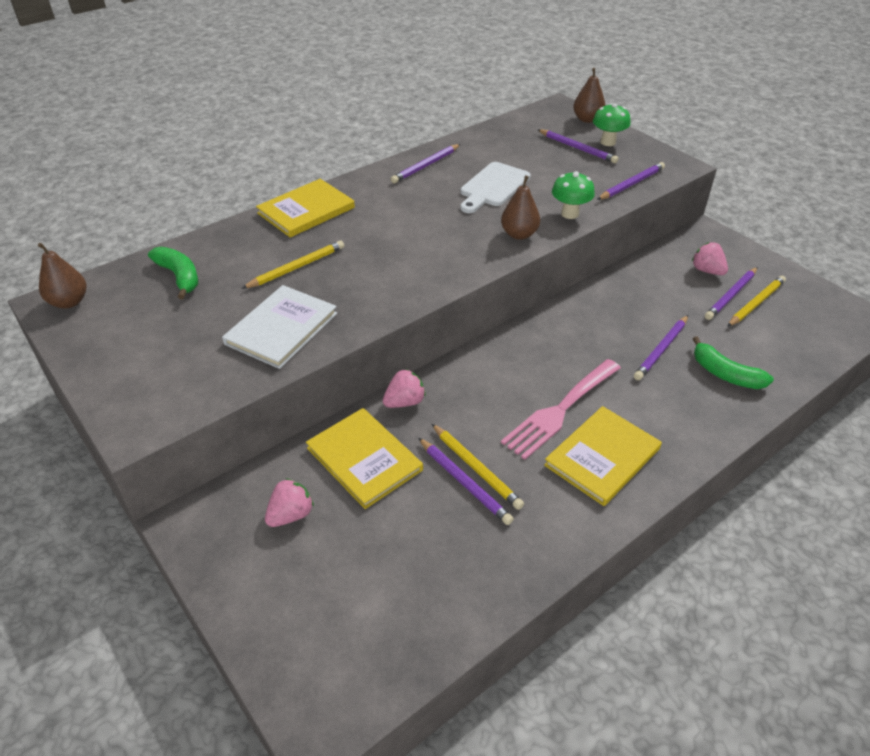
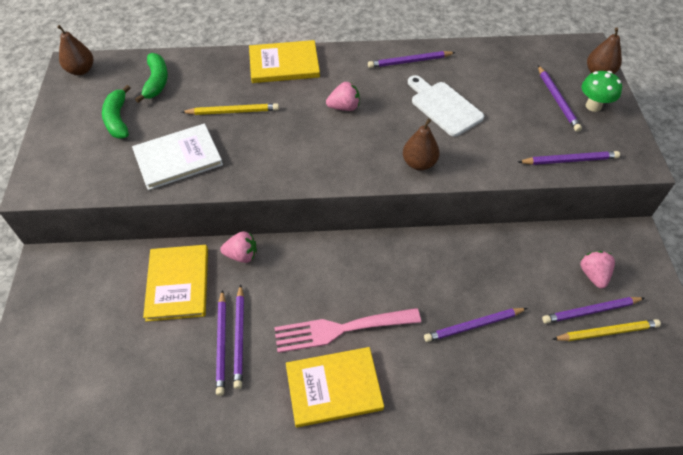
camera: 35 degrees right, 10 degrees up
pink strawberry [265,478,314,527] -> pink strawberry moved to [326,82,360,111]
yellow pencil [432,424,524,510] -> purple pencil [233,284,244,389]
white cutting board [460,162,531,213] -> white cutting board turned 75 degrees clockwise [408,75,484,137]
green mushroom [552,171,595,219] -> none
green banana [693,336,774,389] -> green banana moved to [102,85,131,139]

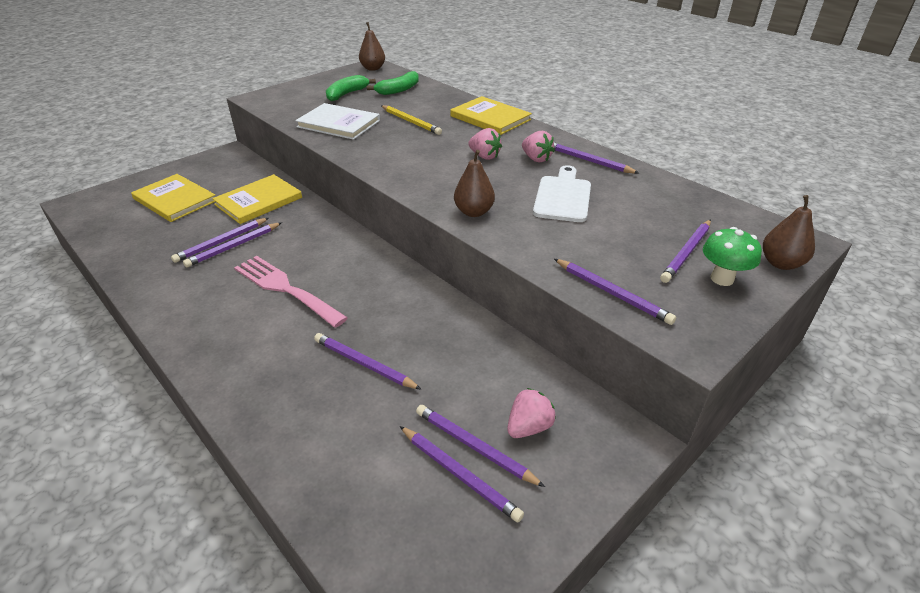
camera: 50 degrees right, 15 degrees down
pink strawberry [220,231,257,263] -> pink strawberry moved to [522,131,555,163]
yellow book [286,347,384,427] -> yellow book moved to [131,174,216,222]
yellow pencil [552,319,661,341] -> purple pencil [400,426,524,522]

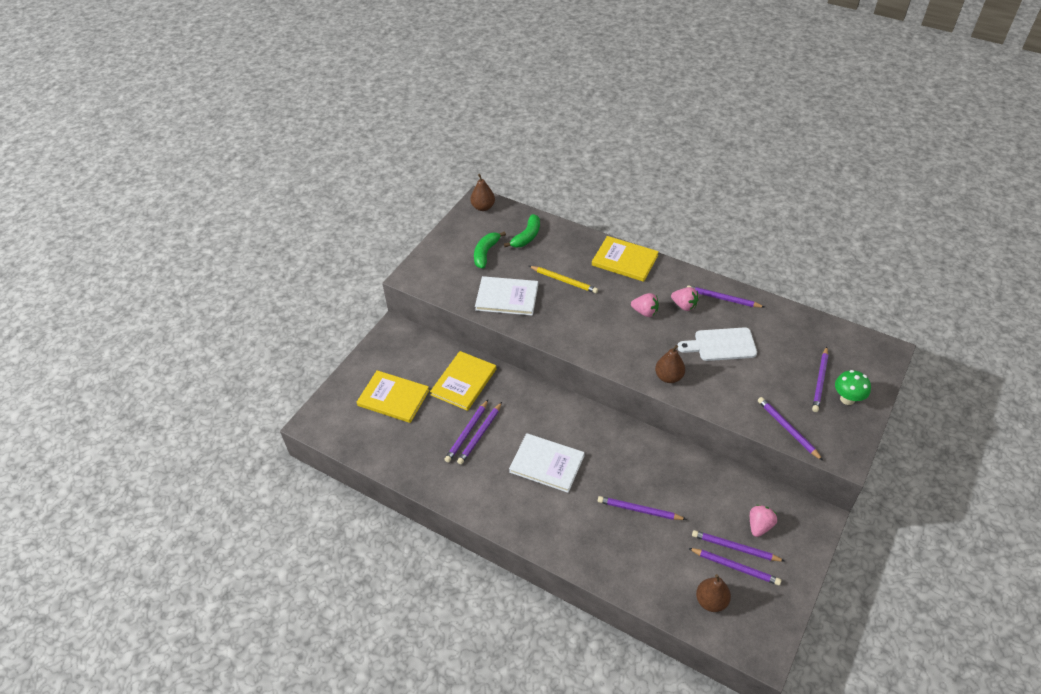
camera: 15 degrees left, 10 degrees up
pink fork [234,256,348,328] -> white book [509,433,585,493]
white cutting board [533,165,591,222] -> white cutting board turned 90 degrees counterclockwise [678,327,757,361]
purple pencil [554,259,676,325] -> purple pencil turned 150 degrees counterclockwise [758,397,823,461]
brown pear [763,195,815,270] -> brown pear moved to [696,574,731,612]

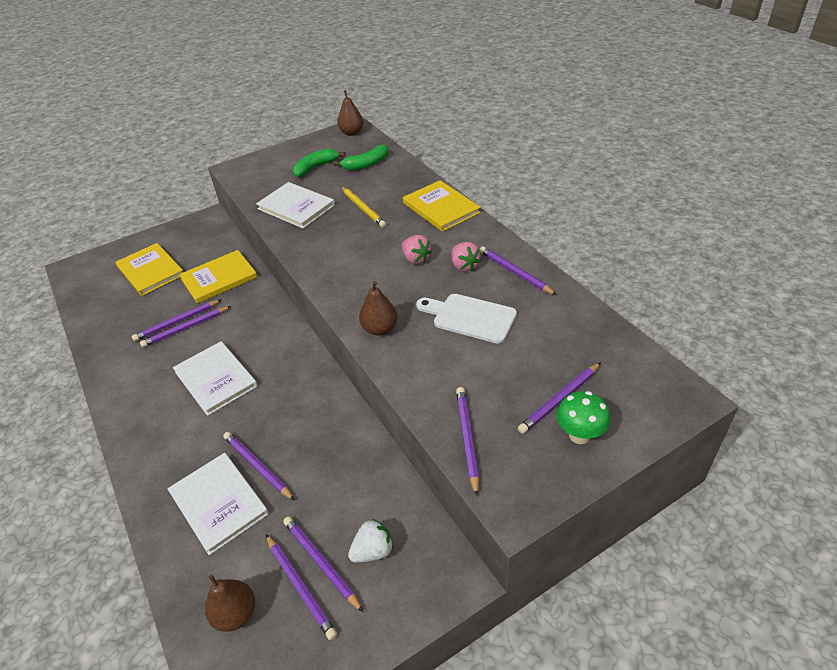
camera: 30 degrees right, 5 degrees down
pink strawberry [750,505,777,537] -> white strawberry [348,519,394,563]
none -> white book [167,453,269,555]

